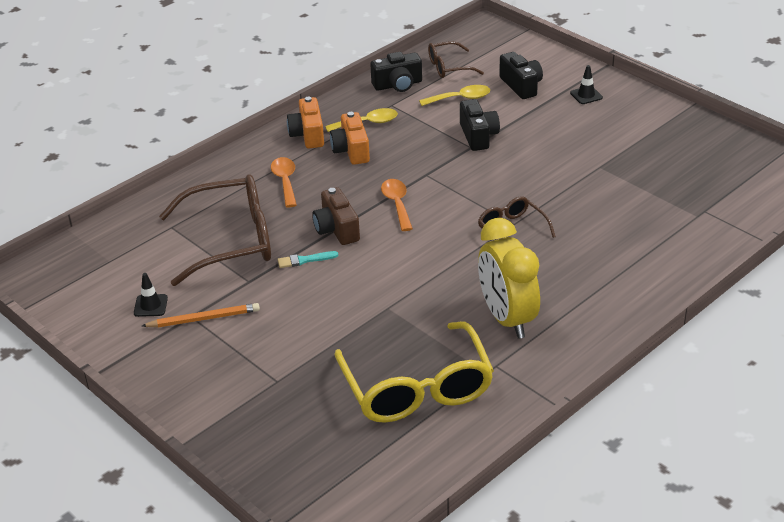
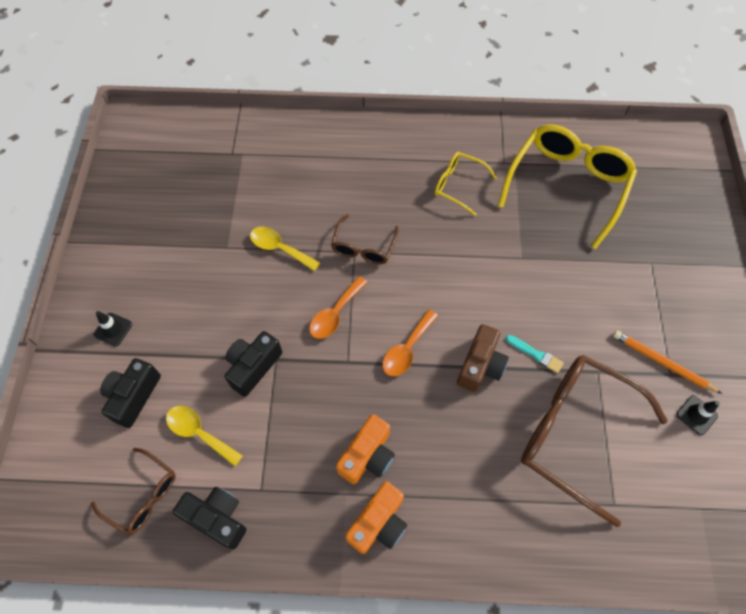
camera: 135 degrees left, 25 degrees up
orange spoon [271,157,297,207] -> orange spoon moved to [309,276,367,339]
yellow spoon [325,108,398,132] -> yellow spoon moved to [250,227,320,271]
yellow clock [478,218,540,339] -> yellow glasses [435,152,497,216]

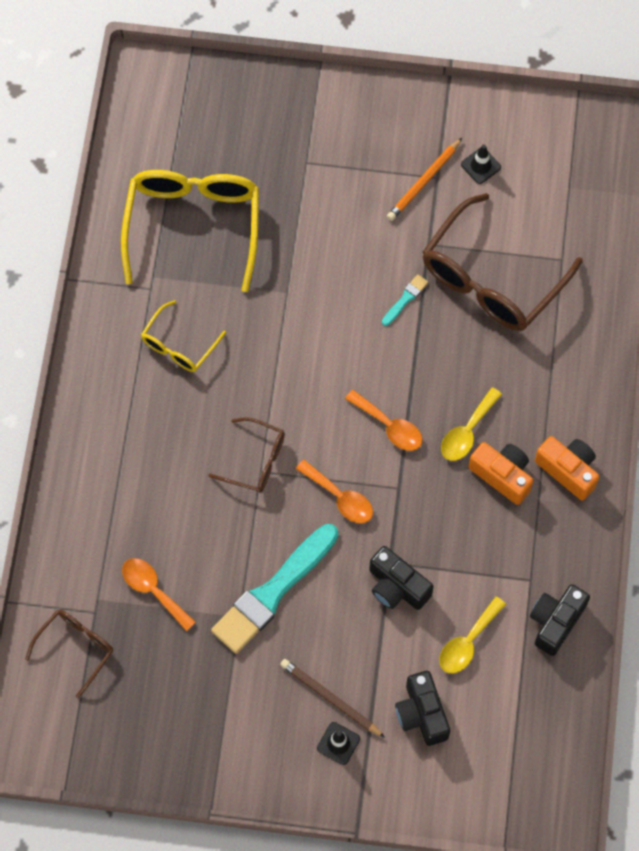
camera: 85 degrees left, 5 degrees up
brown glasses [91,448,176,535] -> brown glasses moved to [25,610,113,698]
black camera [100,358,161,428] -> black camera turned 45 degrees clockwise [395,671,450,746]
yellow spoon [250,227,320,271] -> yellow spoon moved to [441,387,502,461]
brown camera [457,324,509,392] -> none
yellow glasses [498,124,637,249] -> yellow glasses turned 60 degrees clockwise [121,170,259,292]
none -> orange spoon [122,558,196,631]
none -> turquoise brush [211,524,339,654]
none -> brown pencil [280,659,385,738]

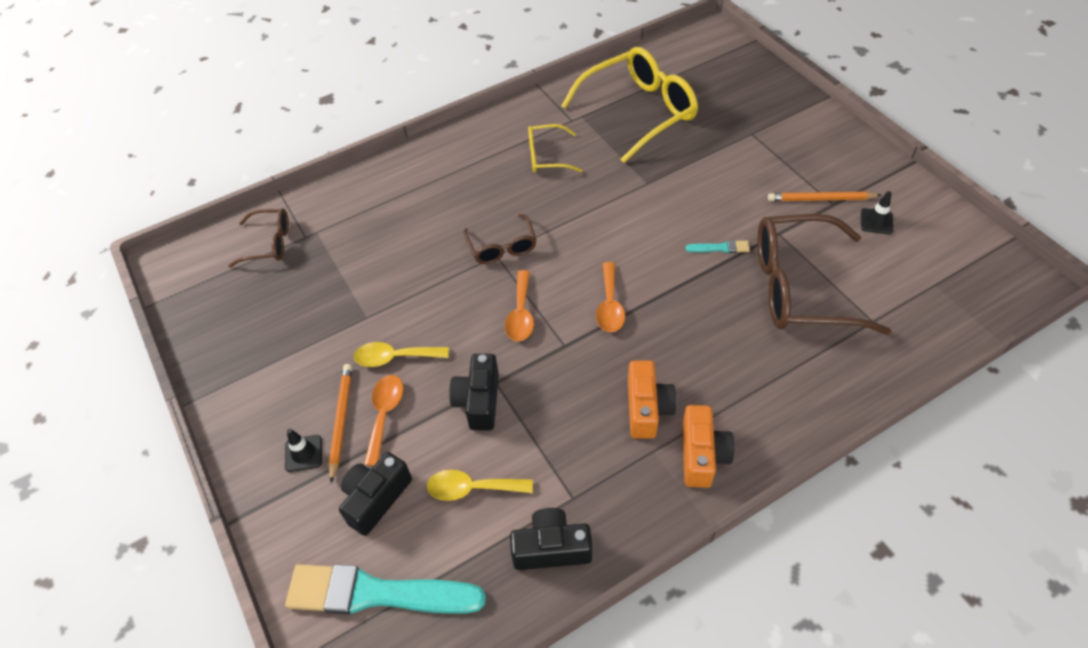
camera: 55 degrees right, 15 degrees down
orange spoon [122,558,196,631] -> orange spoon moved to [364,375,403,466]
turquoise brush [211,524,339,654] -> turquoise brush moved to [285,564,486,615]
brown pencil [280,659,385,738] -> orange pencil [329,364,352,483]
yellow spoon [441,387,502,461] -> yellow spoon moved to [354,342,449,367]

